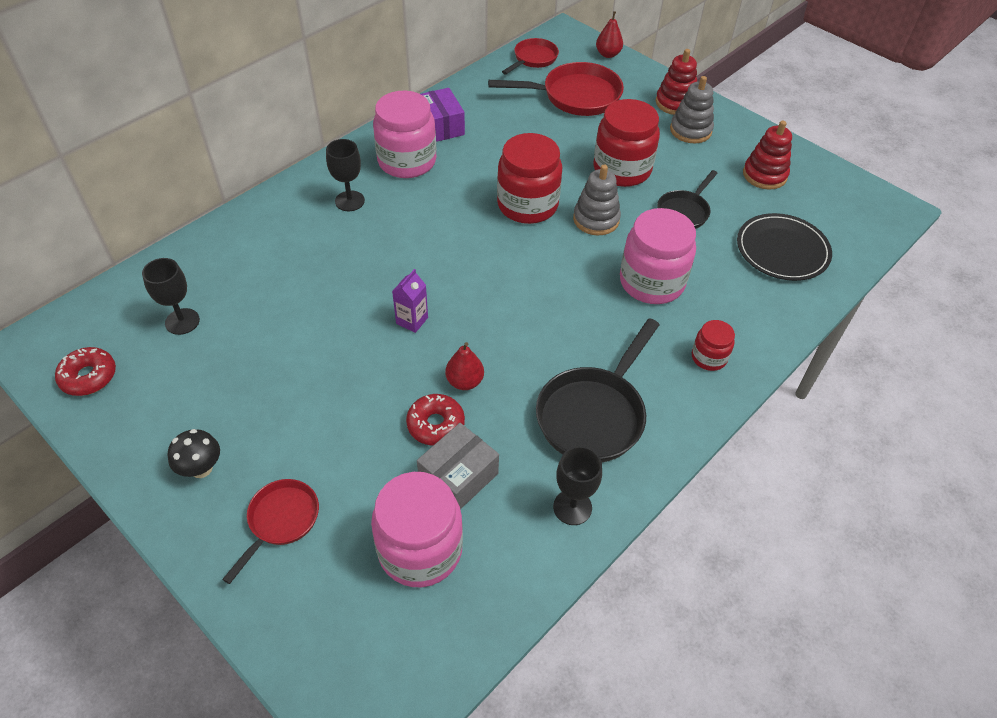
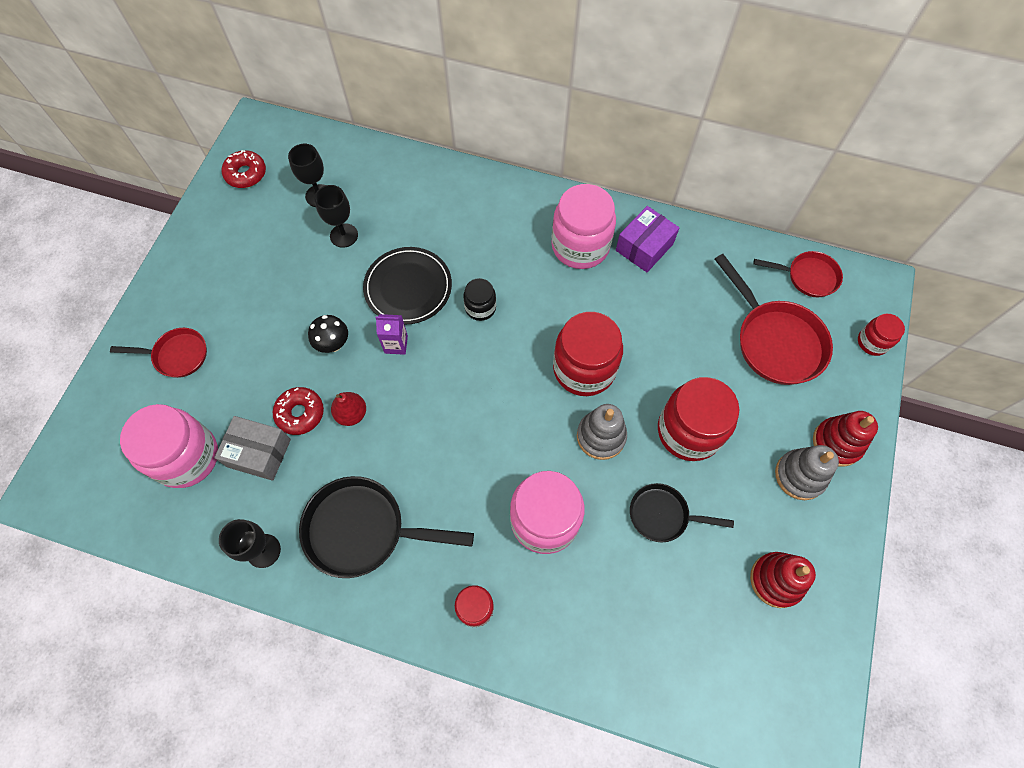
camera: 65 degrees right, 15 degrees up
black mushroom [168,429,220,478] -> black mushroom moved to [308,315,348,353]
black goblet [326,139,365,211] -> black goblet moved to [314,185,358,248]
red pear [596,11,623,58] -> red jar [858,314,905,356]
black plate [737,213,832,281] -> black plate moved to [363,247,452,325]
none -> black jar [463,278,496,321]

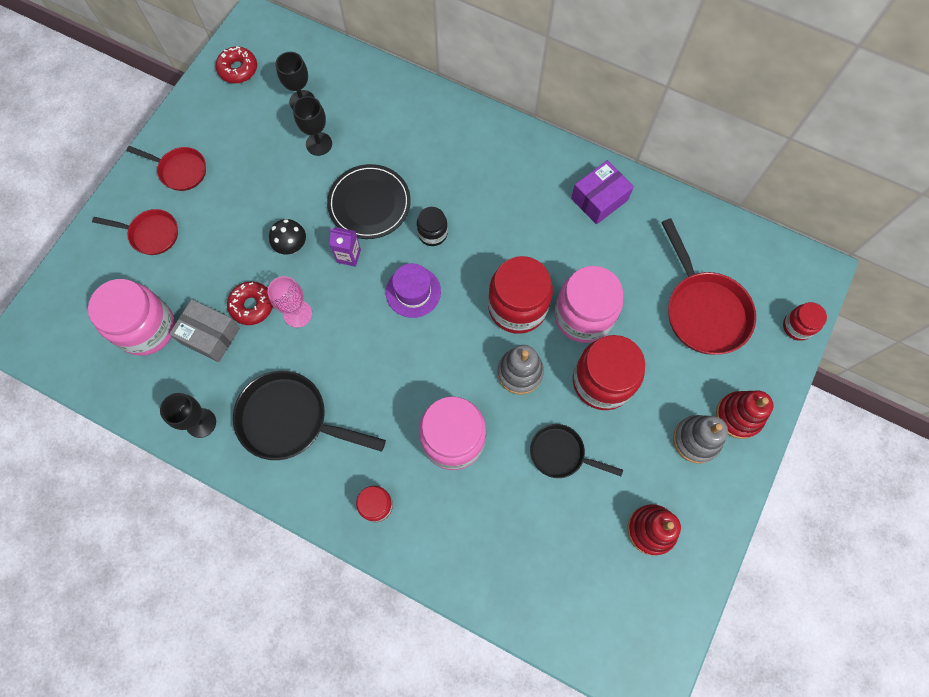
camera: 10 degrees right, 5 degrees up
red pear [331,392,366,426] -> pink goblet [268,276,312,328]
pink jar [551,184,616,269] -> pink jar moved to [554,266,623,343]
red pan [753,251,843,297] -> red pan moved to [126,146,206,191]
none -> purple hat [386,263,441,318]

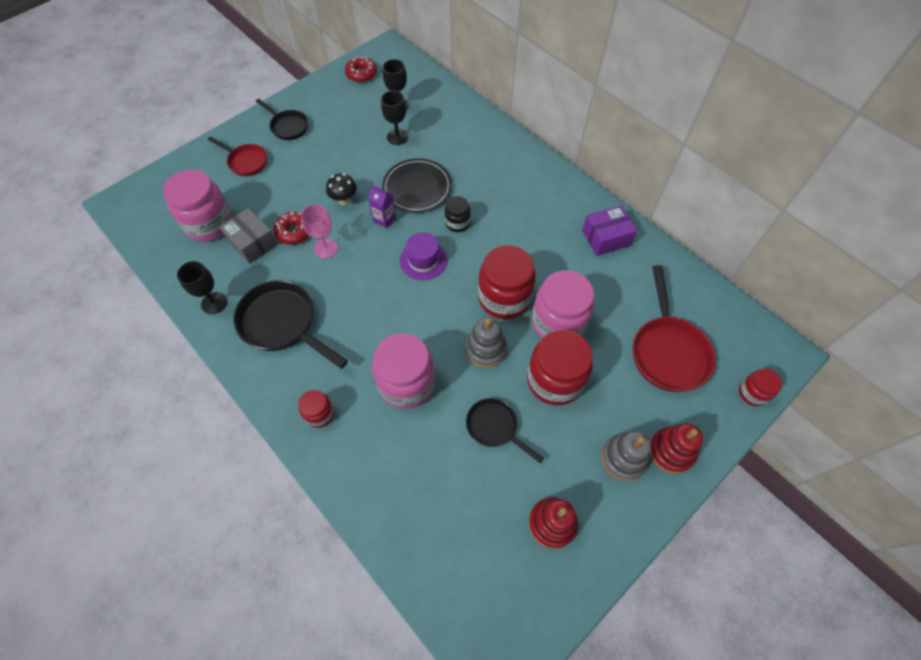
camera: 20 degrees right, 10 degrees down
red pan [126,146,206,191] -> black pan [256,99,308,140]

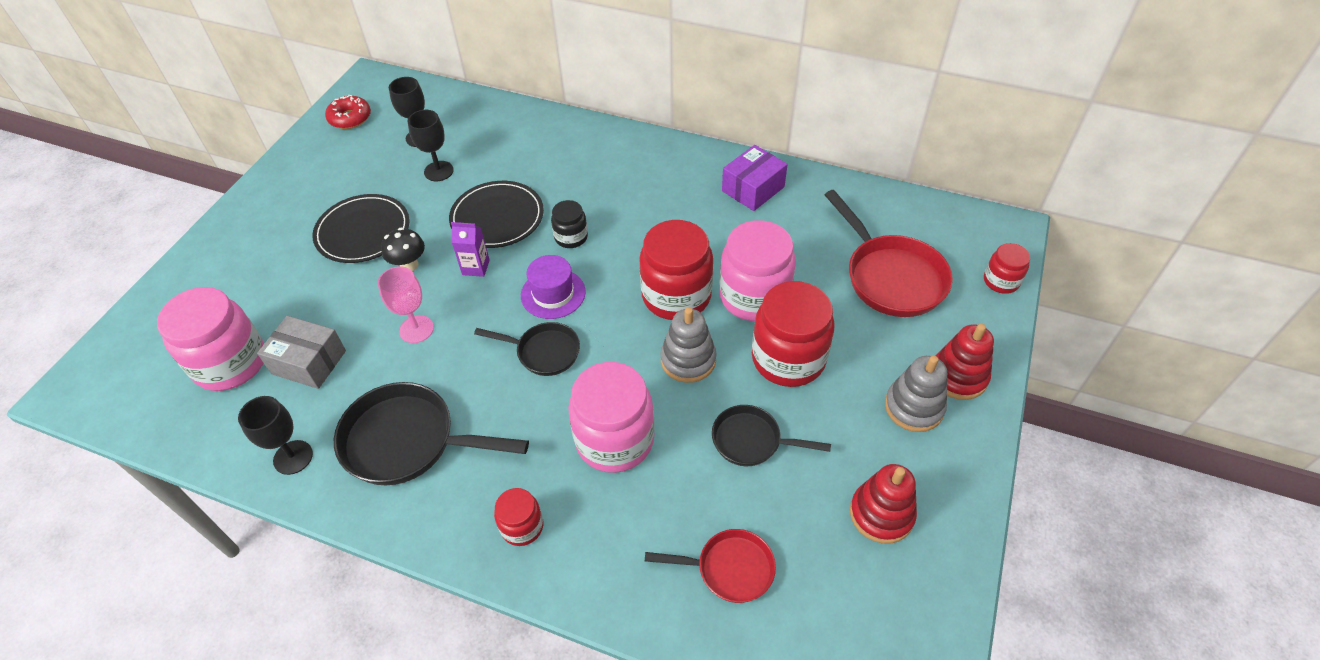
camera: 25 degrees left, 10 degrees down
red pan [208,137,267,176] -> red pan moved to [645,529,776,603]
black pan [256,99,308,140] -> black pan moved to [474,322,580,376]
red donut [273,212,309,245] -> none
none -> black plate [312,194,410,263]

